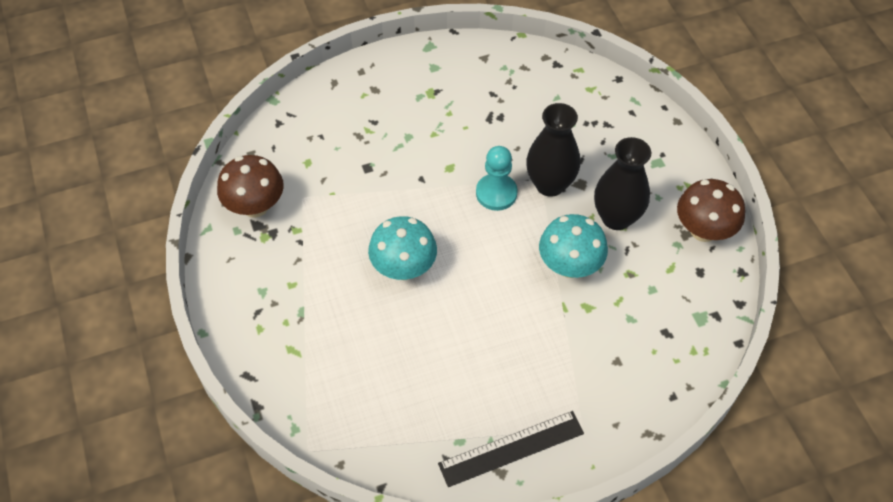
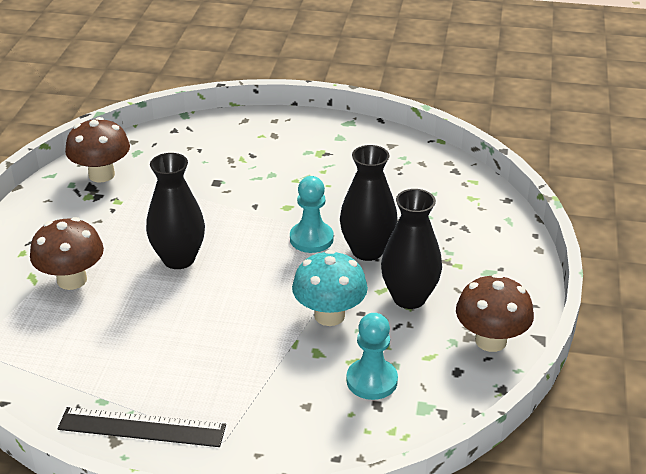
camera: 30 degrees right, 20 degrees down
turquoise mushroom [368,216,437,280] -> black vase [146,153,205,269]
none -> brown mushroom [30,217,104,290]
none -> turquoise pawn [346,313,398,400]

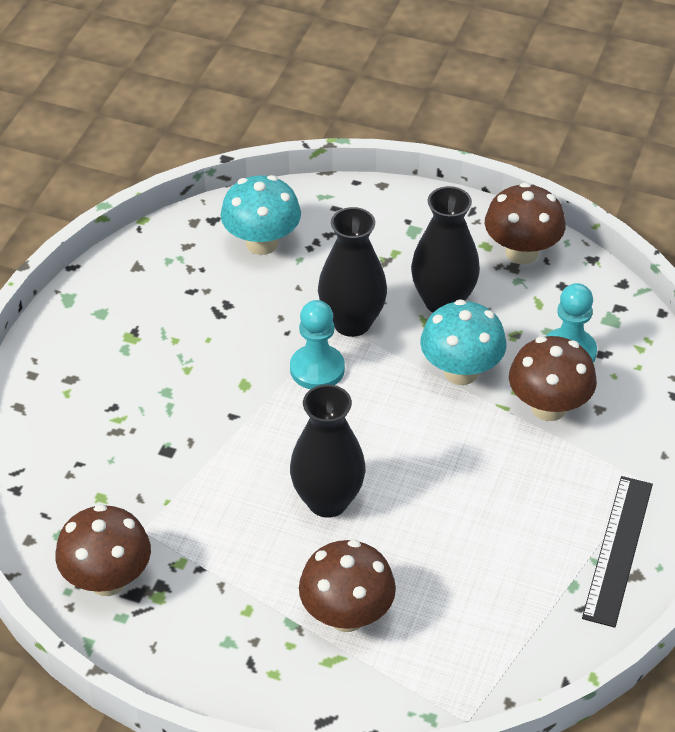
camera: 80 degrees left, 10 degrees up
none -> turquoise mushroom [220,175,301,255]
none -> brown mushroom [509,336,597,421]

